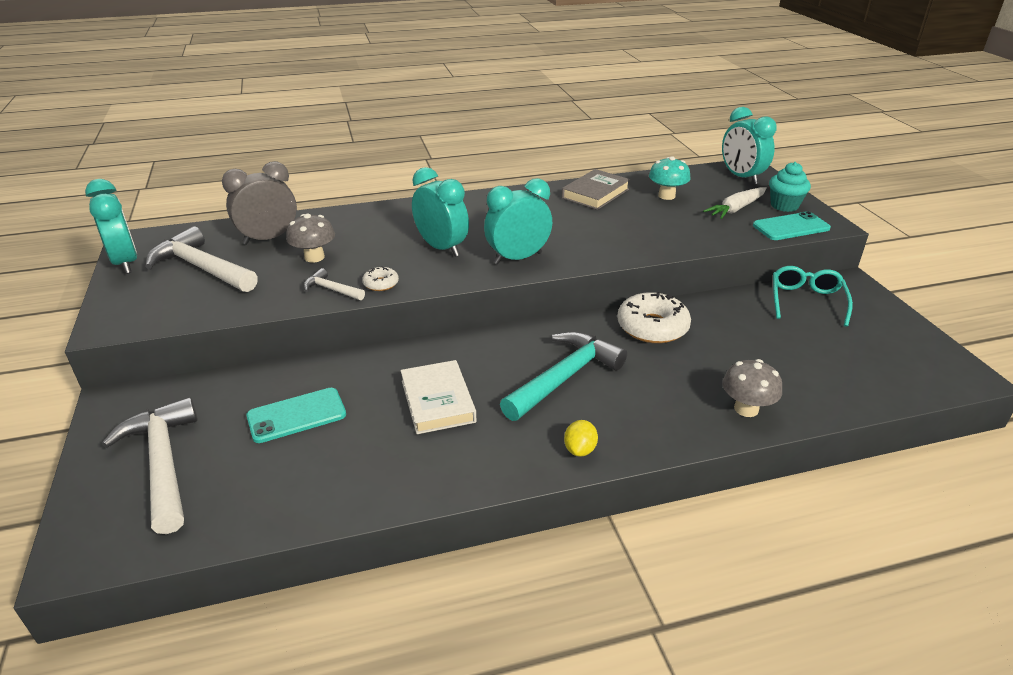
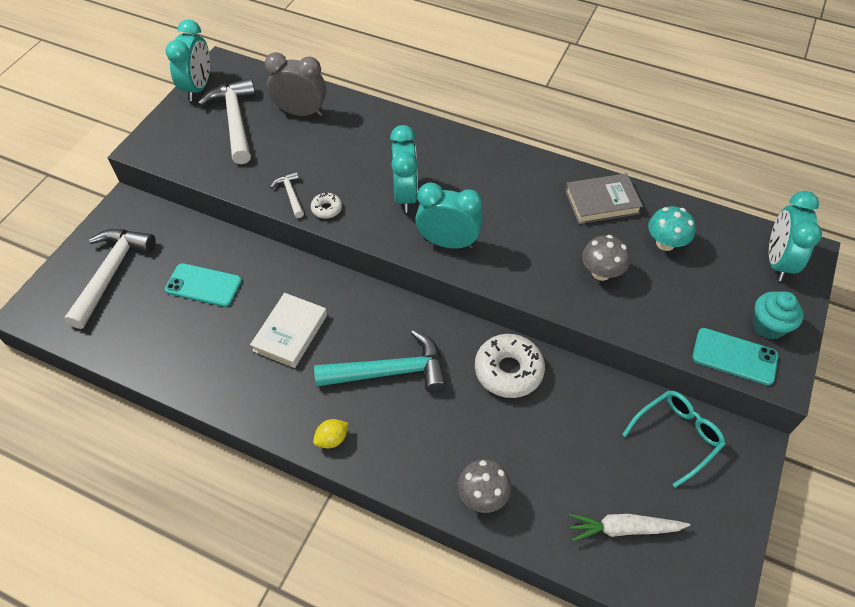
camera: 40 degrees right, 20 degrees up
grey mushroom [286,214,335,263] -> grey mushroom moved to [582,235,630,281]
white carrot [703,187,767,219] -> white carrot moved to [569,514,690,542]

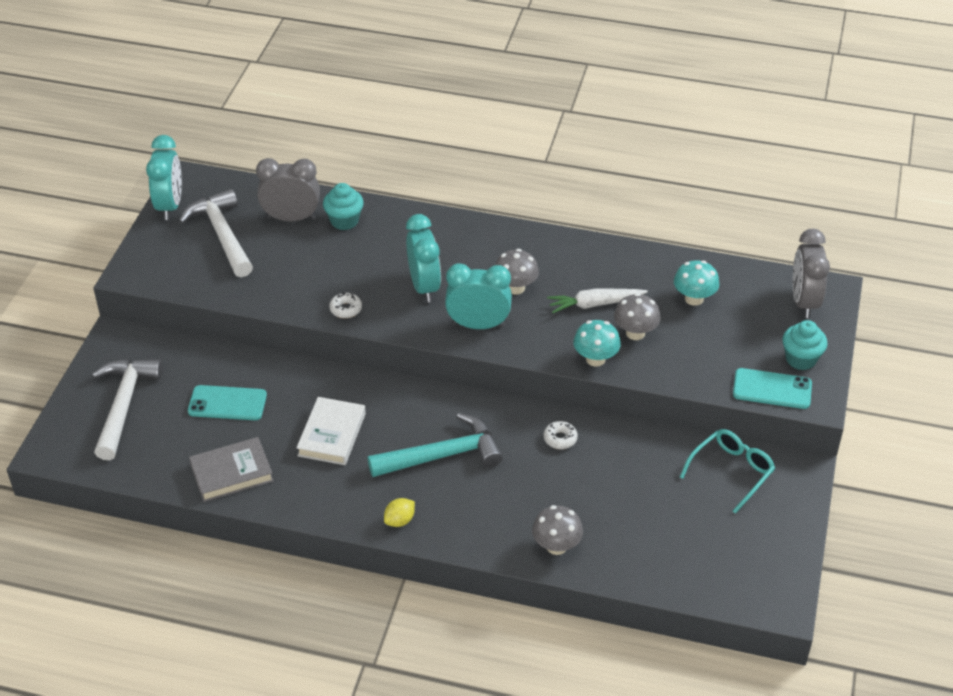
camera: 10 degrees left, 10 degrees down
white hammer [270,171,304,218] -> none
white donut [475,334,545,398] -> white donut [543,421,578,449], size x0.49
grey book [565,173,643,224] -> grey book moved to [189,437,274,502]
white carrot [569,514,690,542] -> white carrot moved to [547,288,648,313]
turquoise clock [769,191,822,281] -> grey clock [793,229,830,318]
none -> turquoise cupcake [323,183,364,230]
none -> grey mushroom [495,249,539,295]
none -> turquoise mushroom [573,320,621,367]

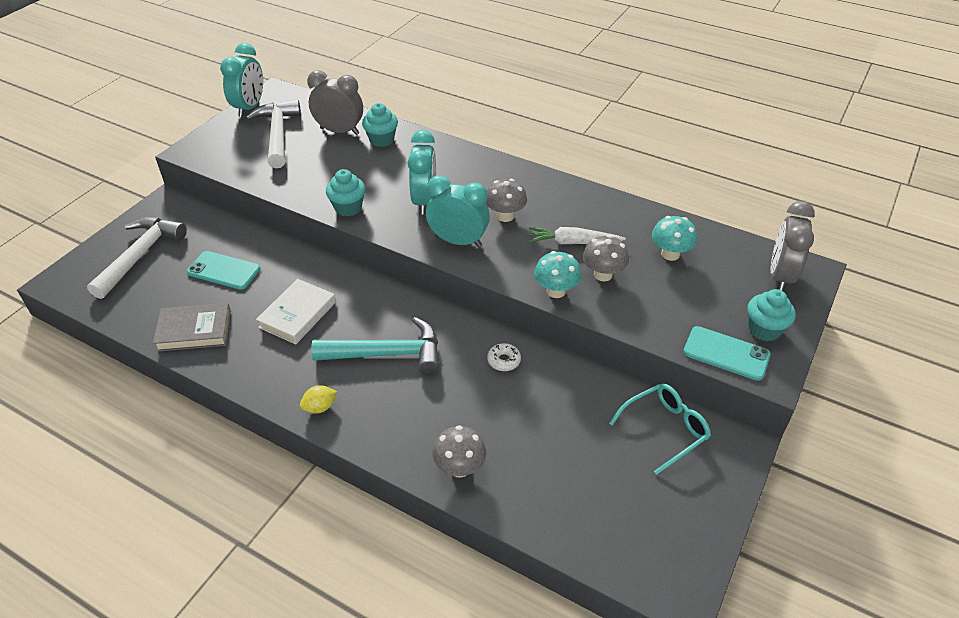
camera: 15 degrees right, 0 degrees up
white donut [329,293,362,318] -> turquoise cupcake [326,169,365,216]

